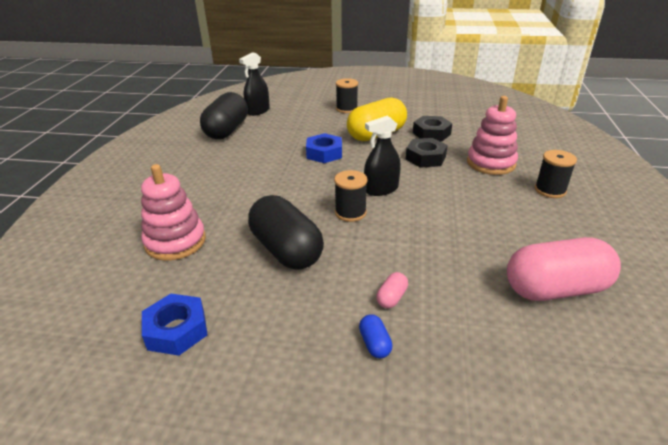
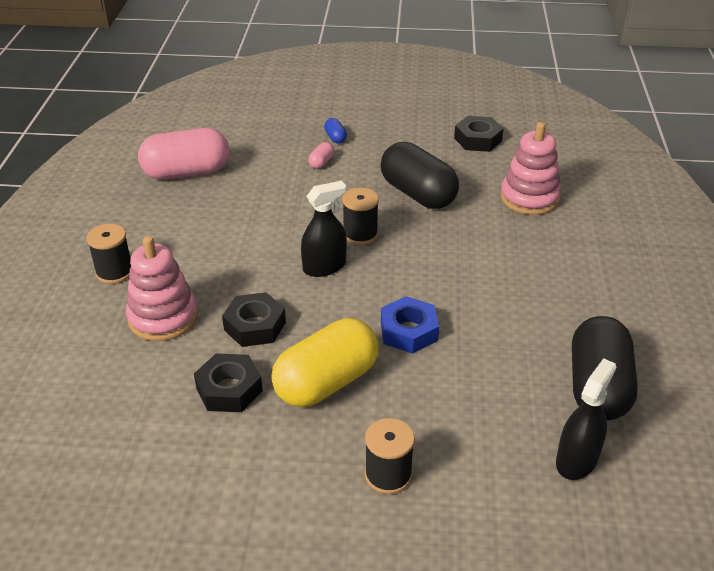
camera: 175 degrees right, 5 degrees up
blue nut [142,294,208,356] -> black nut [454,116,504,152]

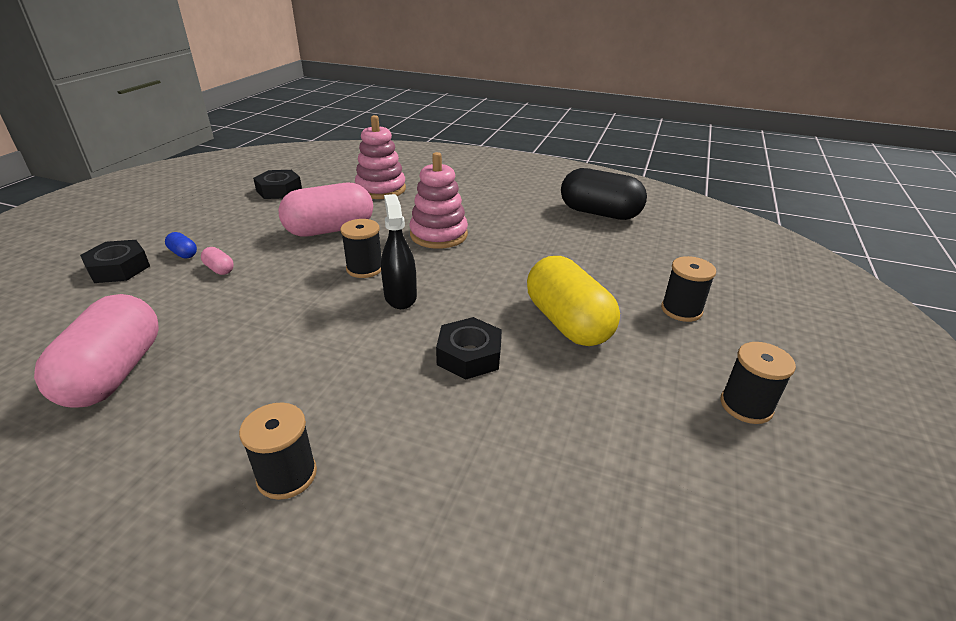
camera: 75 degrees left, 5 degrees down
pink stacking toy [126,236,198,341] -> pink stacking toy moved to [410,152,468,249]
black nut [194,353,263,412] -> black nut moved to [80,240,150,283]
blue capsule [324,118,347,143] -> blue capsule turned 45 degrees clockwise [165,232,197,259]
black capsule [380,142,459,209] -> pink capsule [278,183,373,237]
blue nut [381,296,439,354] -> none
black spray bottle [556,358,616,480] -> none
none -> black spool [720,342,796,424]

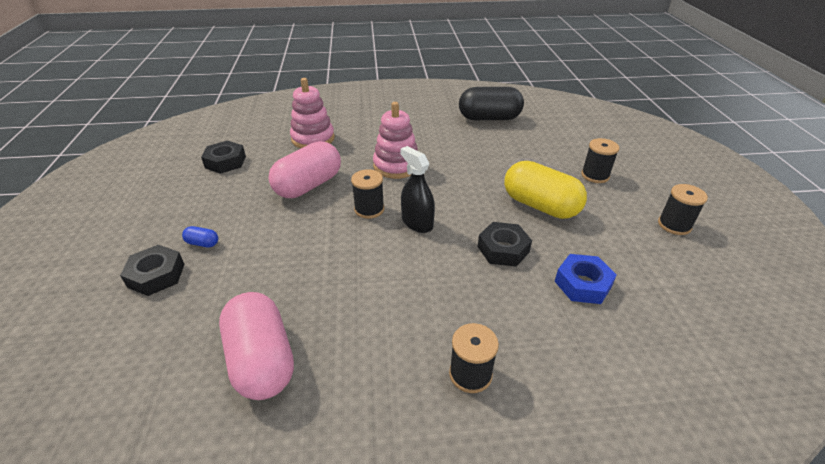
camera: 25 degrees left, 5 degrees up
pink capsule [201,247,234,275] -> none
none -> blue nut [555,254,617,304]

